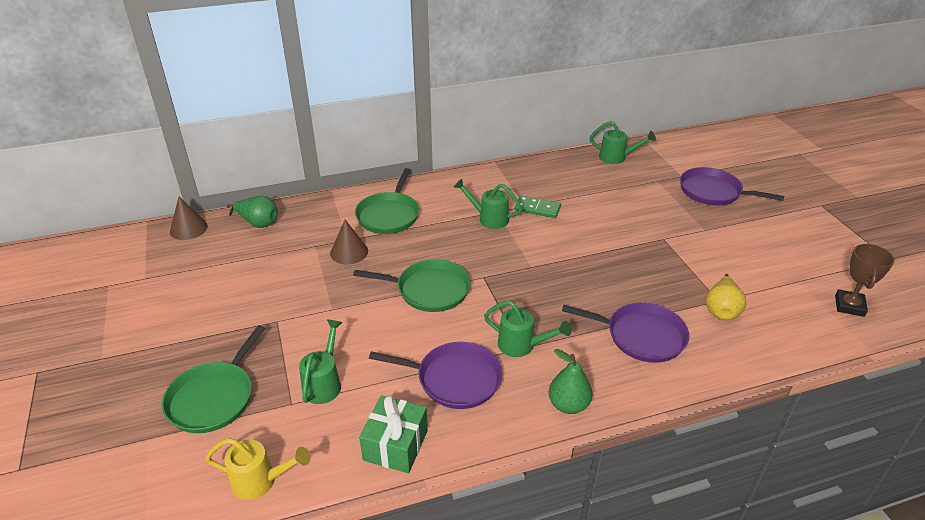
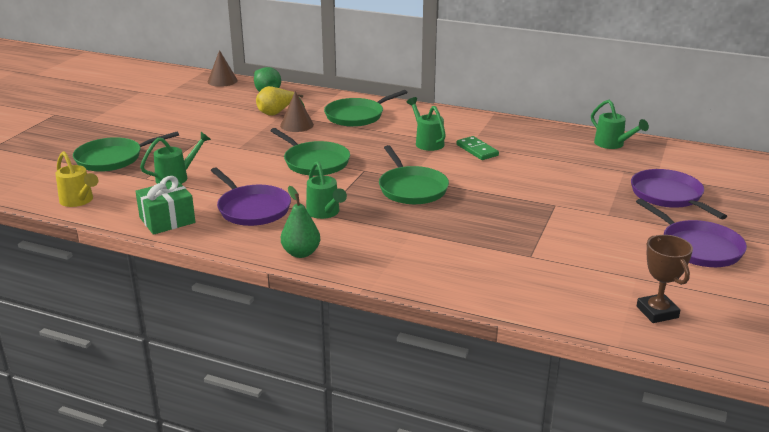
camera: 40 degrees right, 10 degrees down
purple pan [562,303,689,363] -> purple pan moved to [636,198,747,267]
yellow pear [706,274,746,320] -> yellow pear moved to [256,86,305,116]
brown trophy [835,244,894,317] -> brown trophy turned 75 degrees counterclockwise [637,235,693,323]
none -> green pan [379,145,449,204]

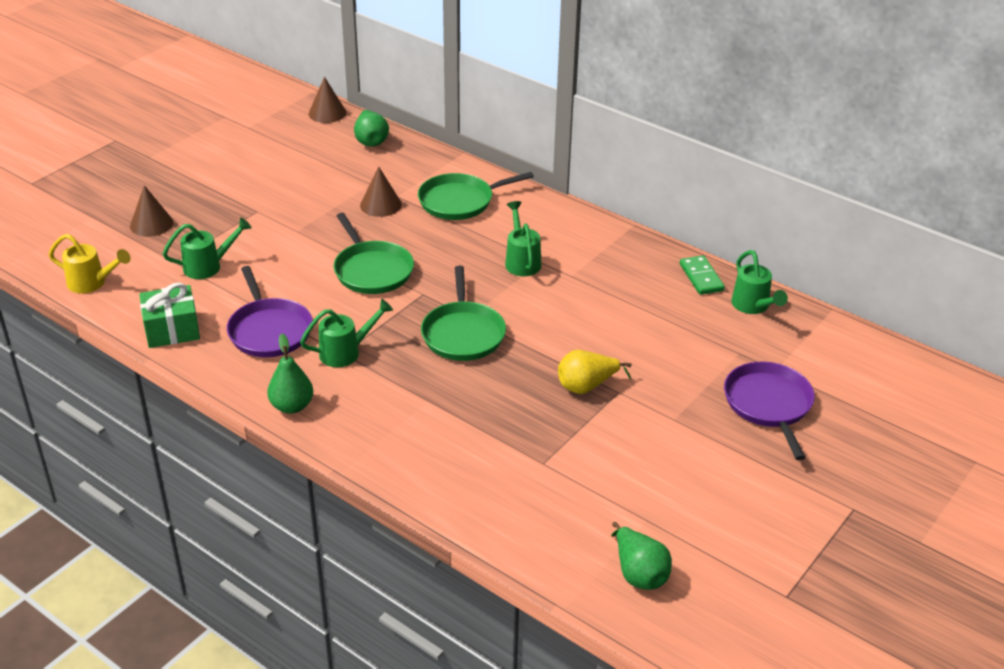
camera: 15 degrees right, 10 degrees up
yellow watering can [55,151,98,207] -> yellow watering can turned 45 degrees counterclockwise [49,234,131,293]
green pan [73,132,179,172] -> brown cone [130,185,173,237]
yellow pear [256,86,305,116] -> yellow pear moved to [558,350,632,394]
green watering can [306,161,347,219] -> green watering can turned 105 degrees counterclockwise [300,299,393,367]
green domino [456,136,499,160] -> green domino moved to [680,255,725,295]
purple pan [636,198,747,267] -> none
brown trophy [637,235,693,323] -> green pear [611,522,672,590]

